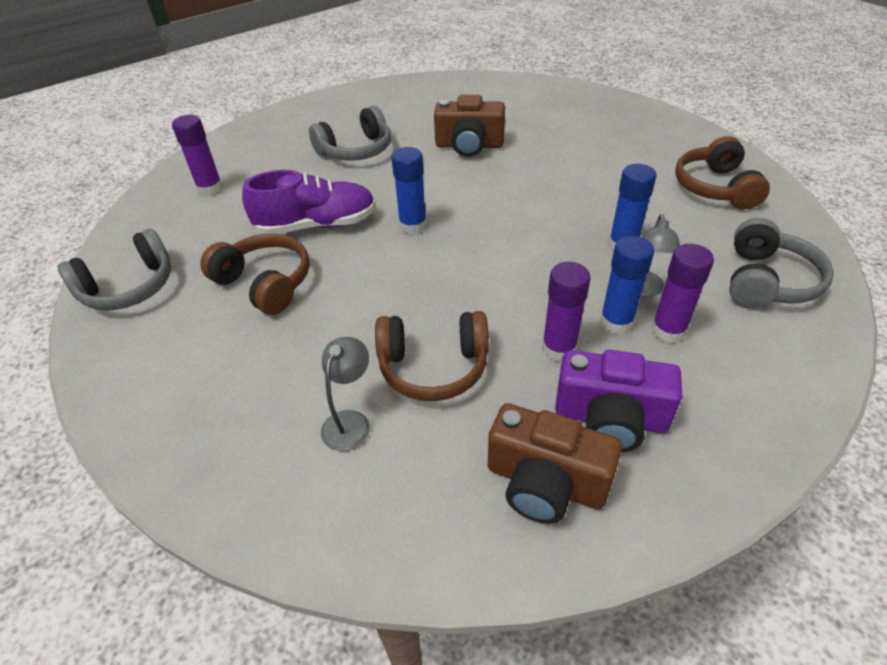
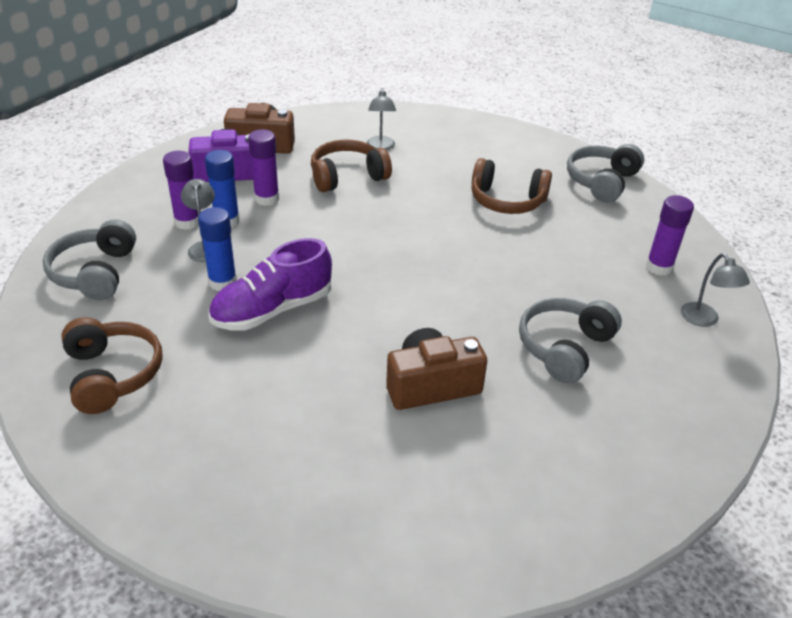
camera: 155 degrees right, 5 degrees down
purple shoe [242,170,376,234] -> purple shoe moved to [209,238,332,331]
blue glue stick [392,147,427,235] -> none
none -> grey lamp [681,253,750,327]

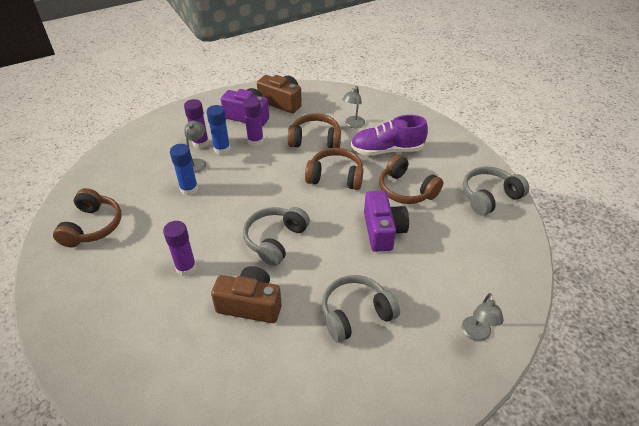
camera: 30 degrees right, 5 degrees up
grey headphones [43,219,136,300] -> grey headphones moved to [243,207,310,266]
purple shoe [209,238,332,331] -> purple shoe moved to [351,115,428,156]
purple glue stick [646,195,694,276] -> purple glue stick moved to [163,221,197,276]
none -> brown headphones [305,148,363,190]
none -> purple camera [364,191,409,252]

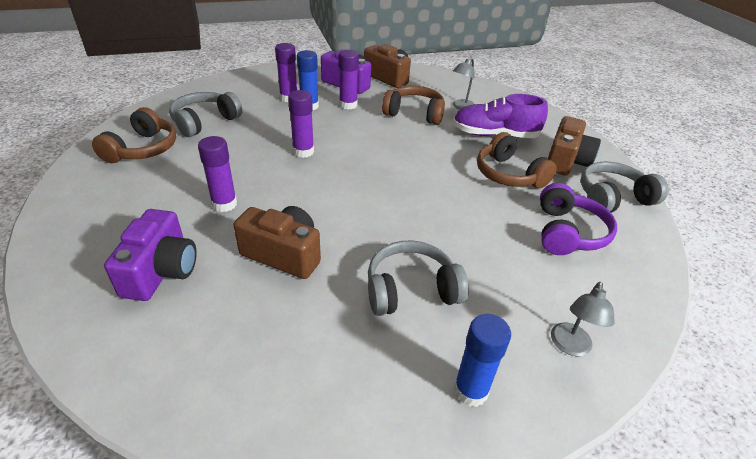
camera: 10 degrees right, 5 degrees down
blue glue stick [170,144,198,196] -> blue glue stick moved to [454,314,511,407]
grey lamp [184,121,206,173] -> none
grey headphones [243,207,310,266] -> grey headphones moved to [169,92,243,137]
brown headphones [305,148,363,190] -> none
purple camera [364,191,409,252] -> purple camera moved to [104,209,197,301]
none -> purple glue stick [288,90,314,158]
none -> purple headphones [540,183,617,255]
none -> brown camera [548,116,601,176]

